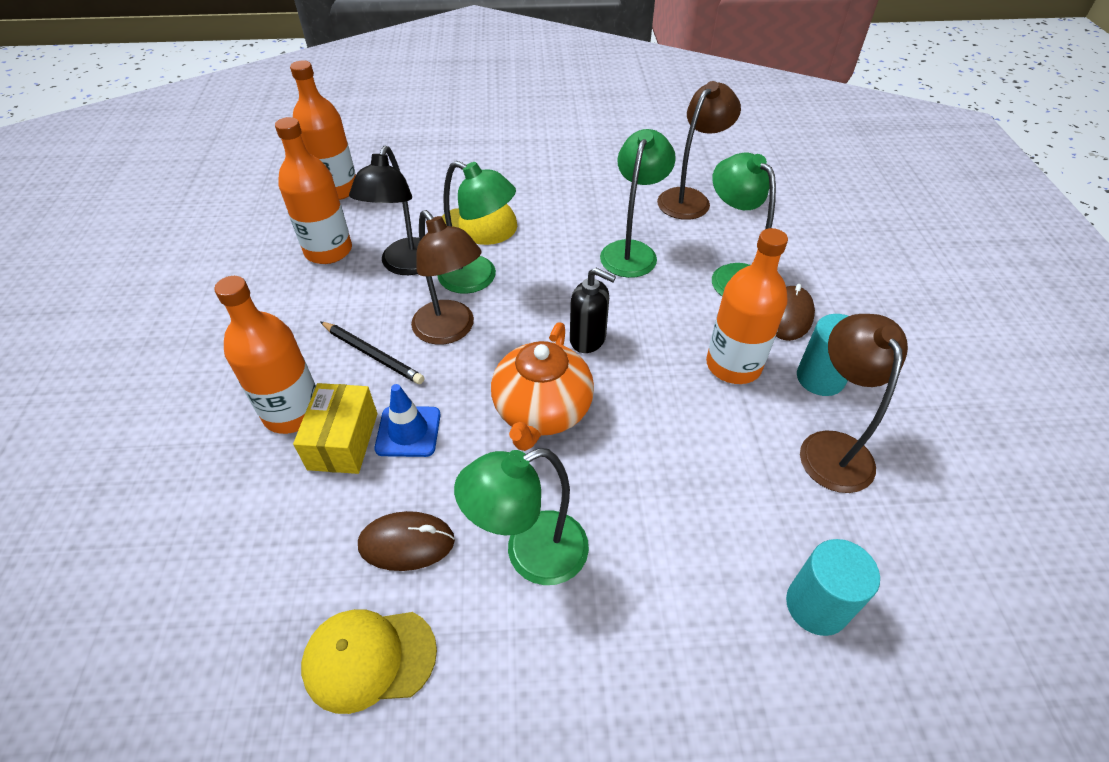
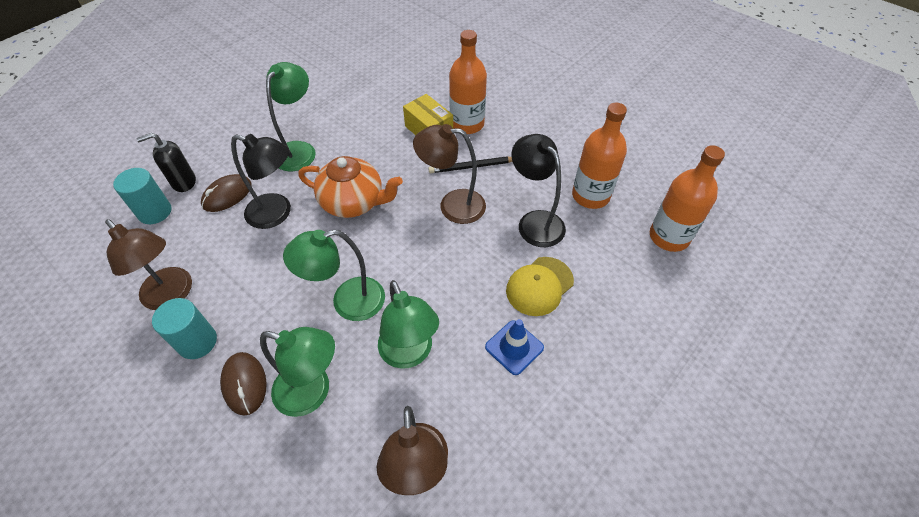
camera: 135 degrees right, 5 degrees up
yellow cap [301,609,437,714] -> none
brown mouse [358,511,455,571] -> brown mouse moved to [201,174,252,212]
blue traffic cone [375,384,441,457] -> blue traffic cone moved to [485,319,544,375]
green lamp [438,161,516,294] -> green lamp moved to [283,230,385,321]
orange teapot [491,322,594,451] -> orange teapot turned 135 degrees clockwise [298,156,403,218]
black soap dispenser [570,268,616,353] -> black soap dispenser moved to [136,133,196,192]
orange bottle [706,228,788,384] -> none
none -> black lamp [231,134,291,229]

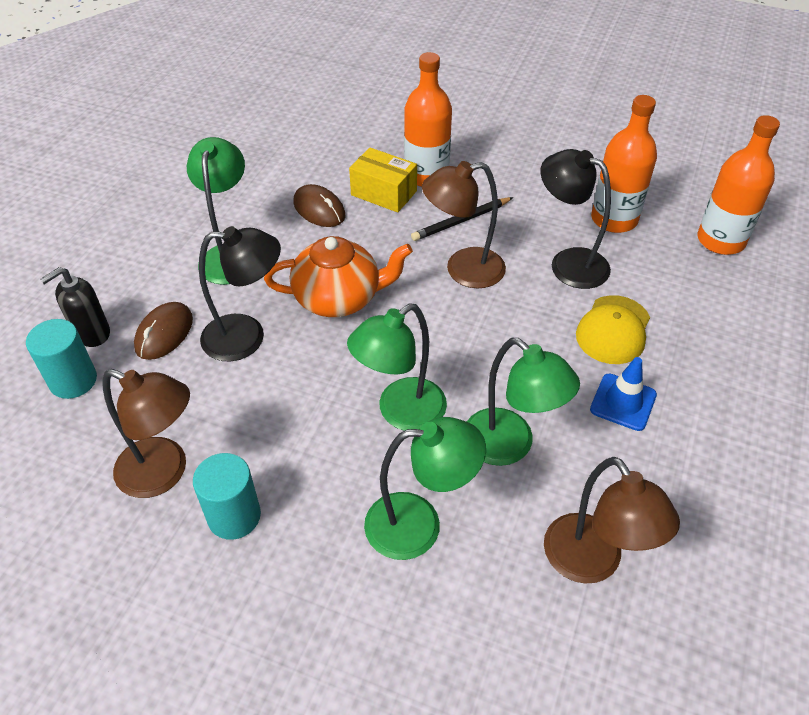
camera: 20 degrees left, 5 degrees down
brown mouse [220,352,267,416] -> brown mouse moved to [293,184,345,227]

